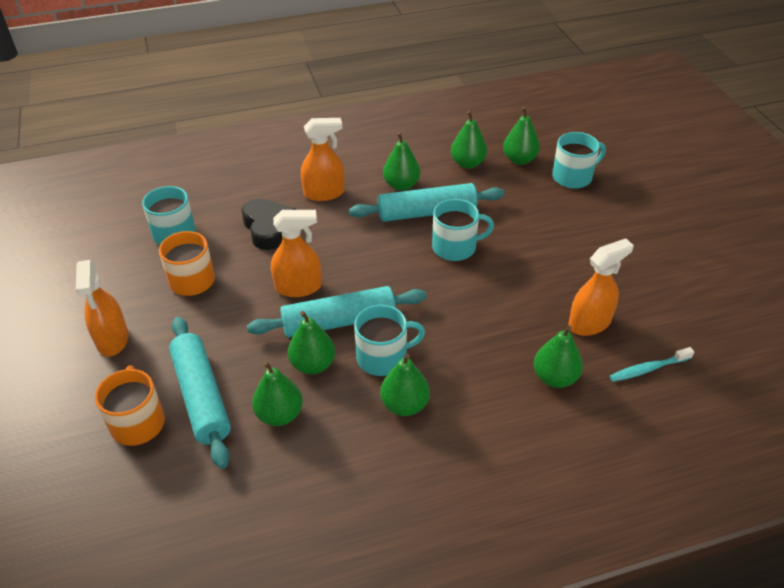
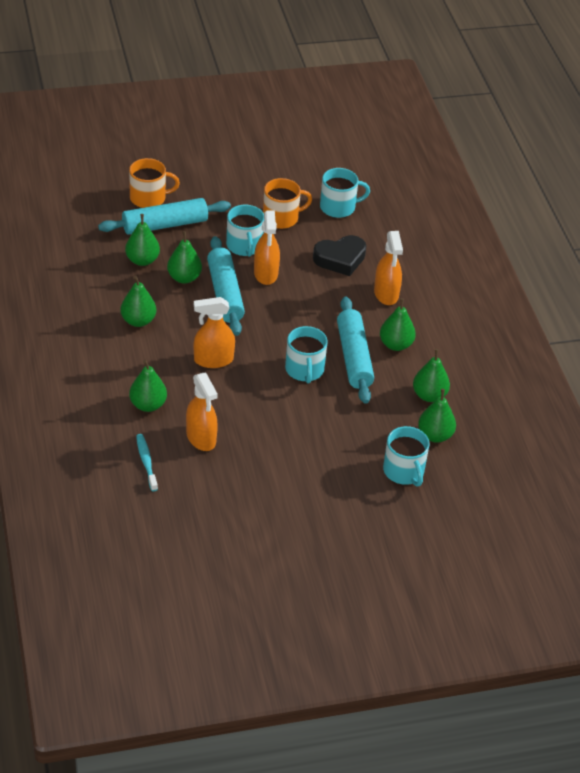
camera: 90 degrees right, 0 degrees up
orange spray bottle [76,260,129,357] -> orange spray bottle moved to [194,297,235,368]
turquoise mug [354,305,425,376] -> turquoise mug moved to [226,205,264,257]

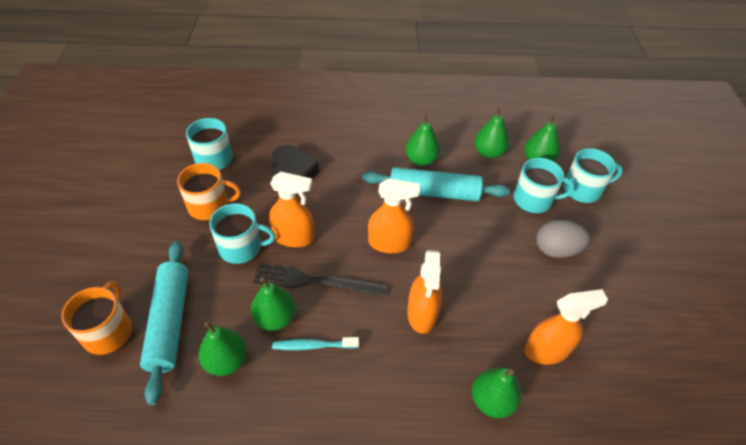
camera: 75 degrees left, 5 degrees up
green pear [120,276,156,327] -> none
turquoise toothbrush [136,434,158,492] -> turquoise toothbrush moved to [272,337,359,350]
turquoise rolling pin [207,236,245,336] -> black fork [253,264,387,296]
orange mug [263,178,312,229] -> orange mug turned 90 degrees clockwise [177,163,241,220]
turquoise mug [285,326,327,383] -> turquoise mug moved to [514,158,575,213]
orange spray bottle [374,231,403,305] -> orange spray bottle moved to [368,178,420,253]
none -> grey egg [536,220,590,258]

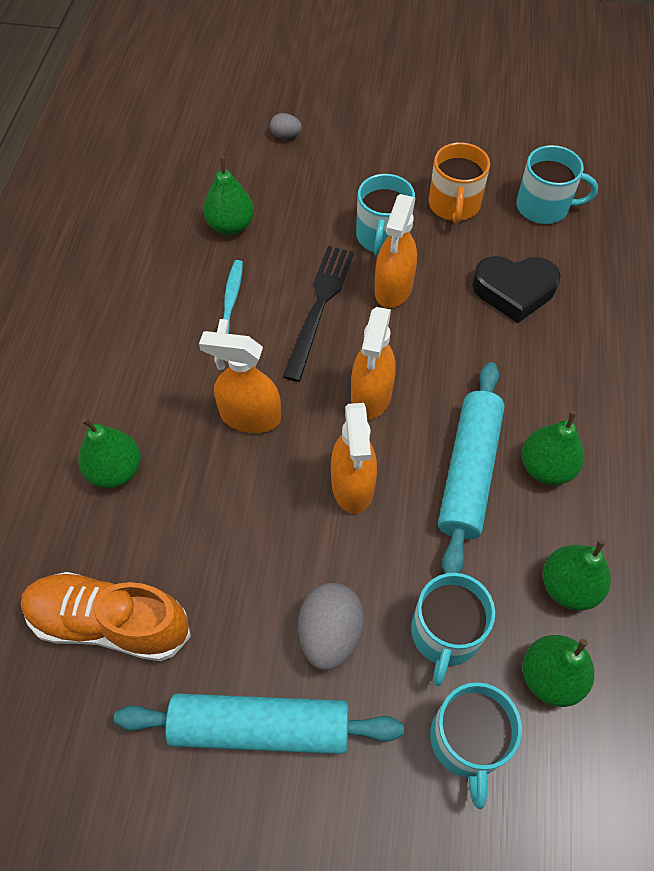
camera: 100 degrees right, 10 degrees up
orange mug [61,281,132,355] -> grey egg [270,113,302,139]
turquoise rolling pin [140,241,188,405] -> turquoise rolling pin moved to [114,694,404,754]
green pear [251,277,296,331] -> none
orange spray bottle [524,289,608,365] -> orange spray bottle moved to [331,403,377,514]
none -> orange shoe [21,572,191,661]

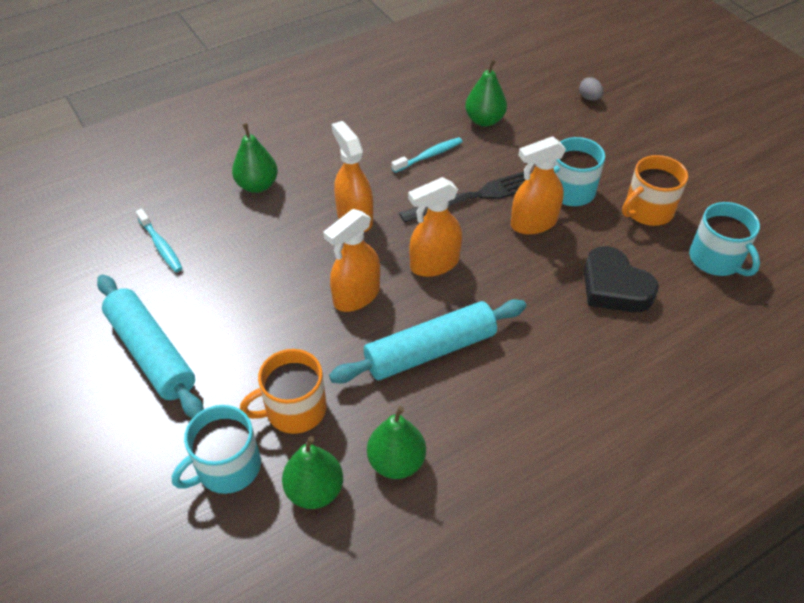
camera: 50 degrees right, 10 degrees down
orange shoe [21,572,191,661] -> turquoise toothbrush [136,209,183,272]
grey egg [298,583,364,671] -> none
turquoise mug [411,573,495,686] -> orange mug [240,349,326,434]
green pear [522,410,584,485] -> none

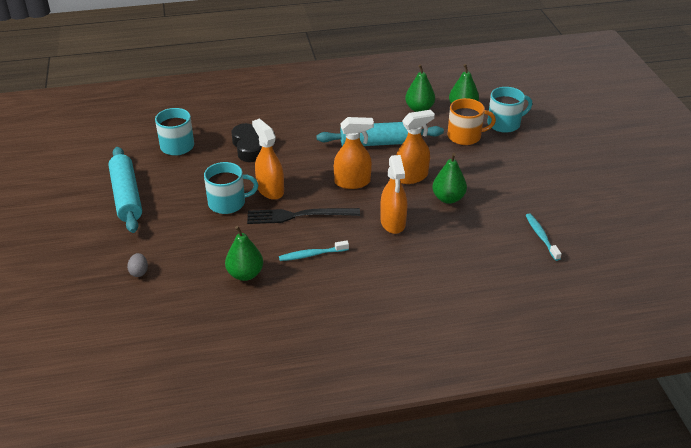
camera: 160 degrees left, 10 degrees down
turquoise rolling pin [97,275,204,418] -> turquoise rolling pin moved to [108,147,142,233]
green pear [232,123,278,193] -> green pear moved to [432,153,467,204]
orange spray bottle [511,136,566,234] -> orange spray bottle turned 120 degrees counterclockwise [252,119,284,200]
orange mug [622,155,688,226] -> none

